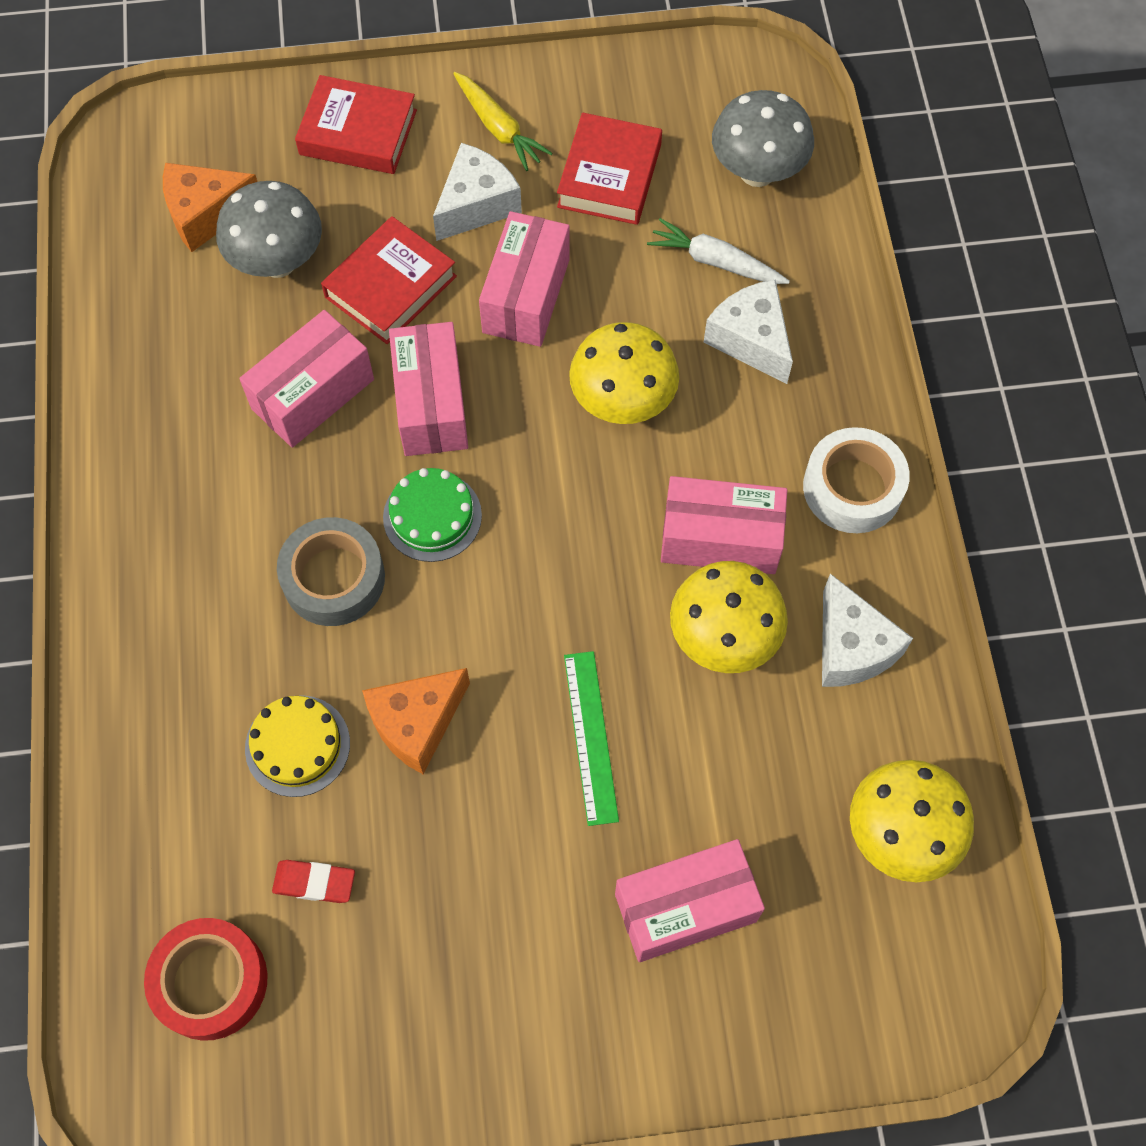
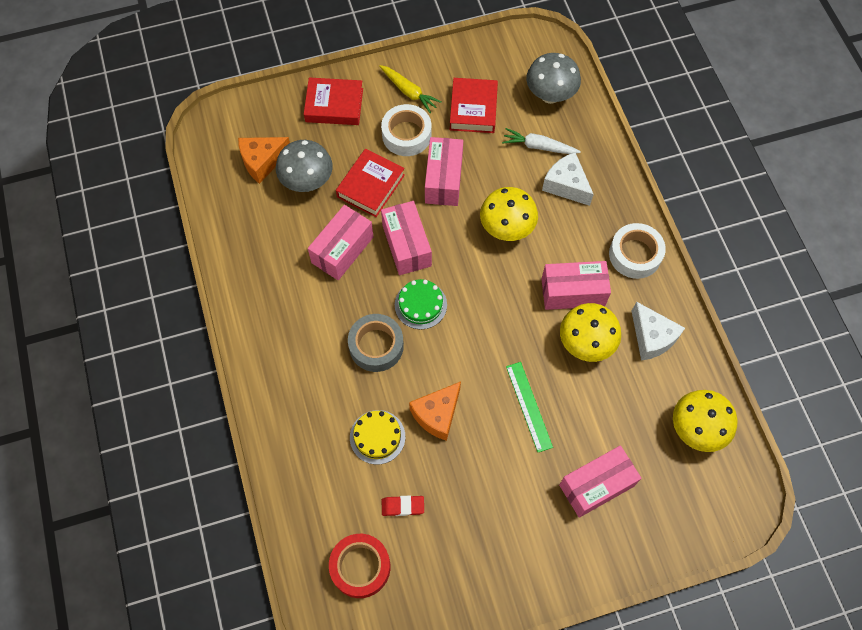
camera: 10 degrees left, 0 degrees up
white cheese [433,143,522,241] -> white tape [381,104,431,156]

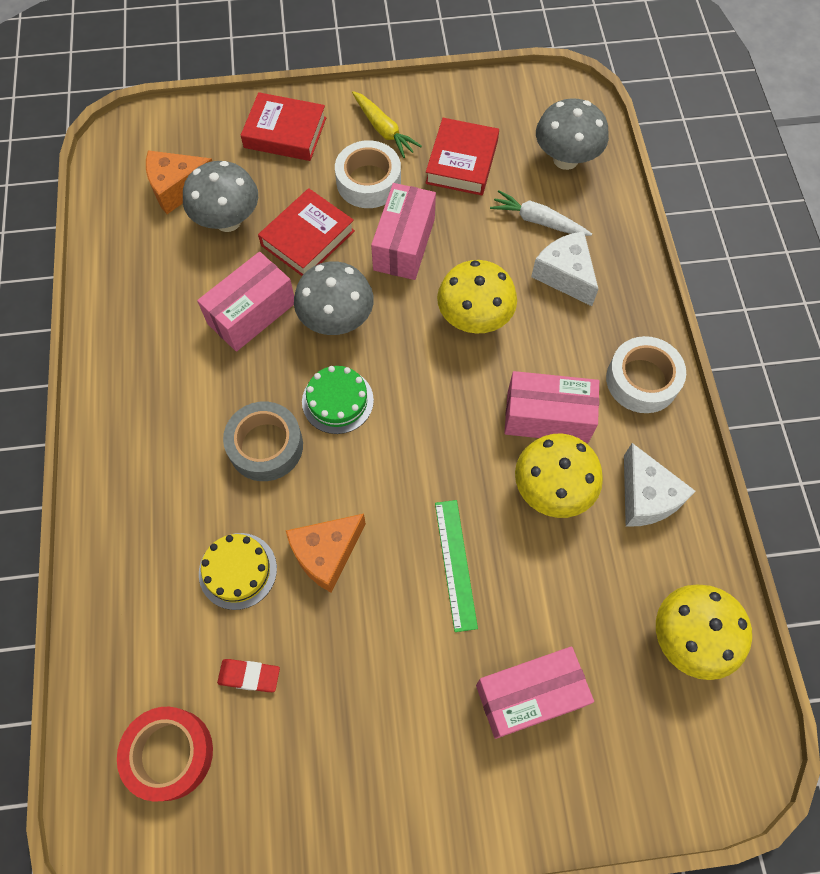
camera: 10 degrees right, 0 degrees up
pink box [381,201,432,275] -> grey mushroom [294,261,374,335]

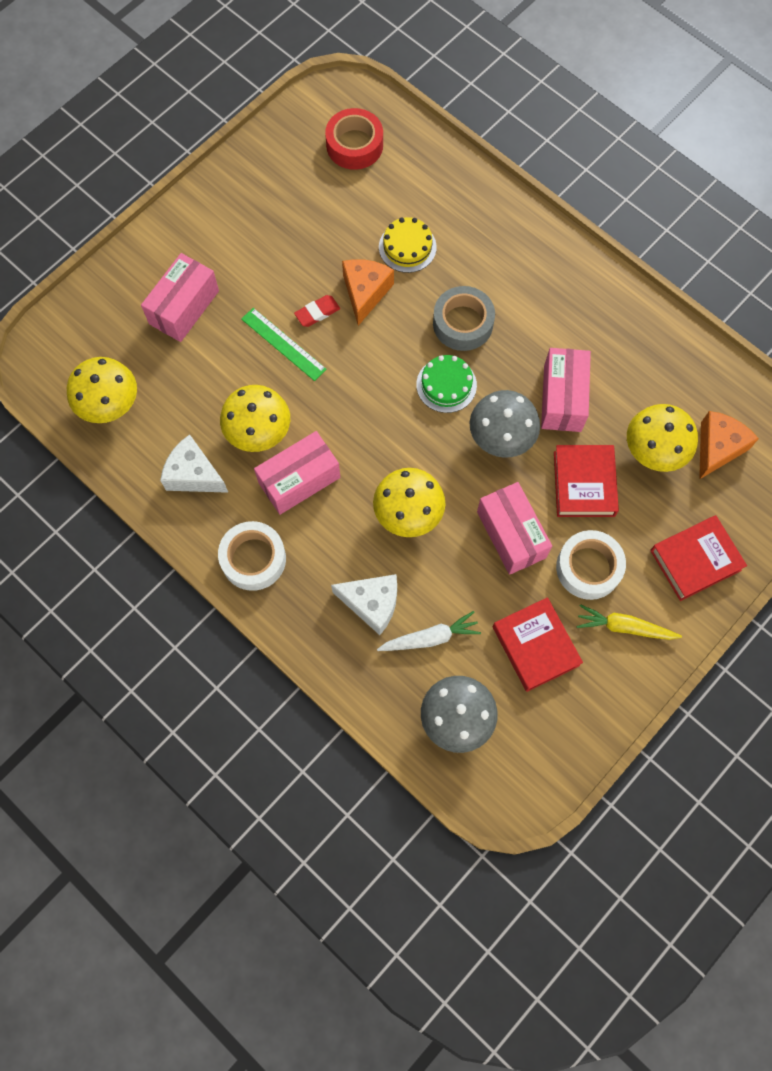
camera: 140 degrees right, 5 degrees up
grey mushroom [183,161,258,232] -> yellow mushroom [627,404,698,472]
red eraser [217,659,280,692] -> red eraser moved to [294,295,340,327]

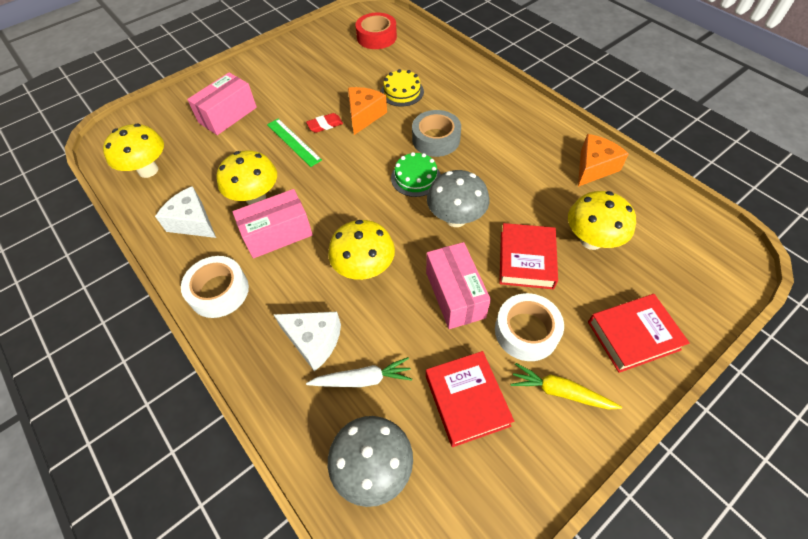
camera: 10 degrees right, 15 degrees down
pink box [541,348,591,432] -> none
orange cheese [699,411,759,480] -> orange cheese moved to [578,134,629,187]

